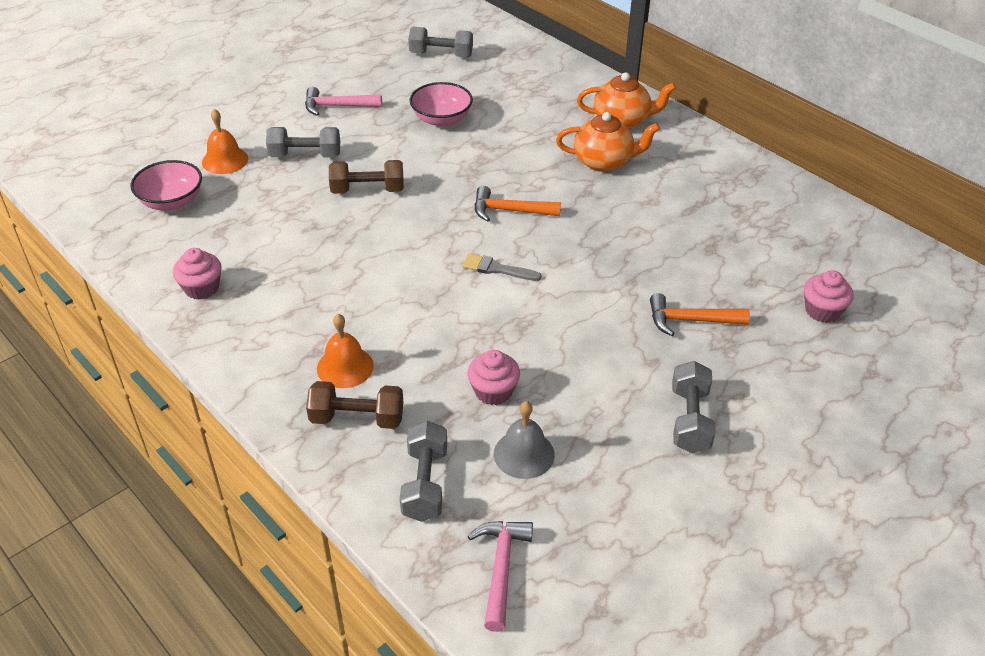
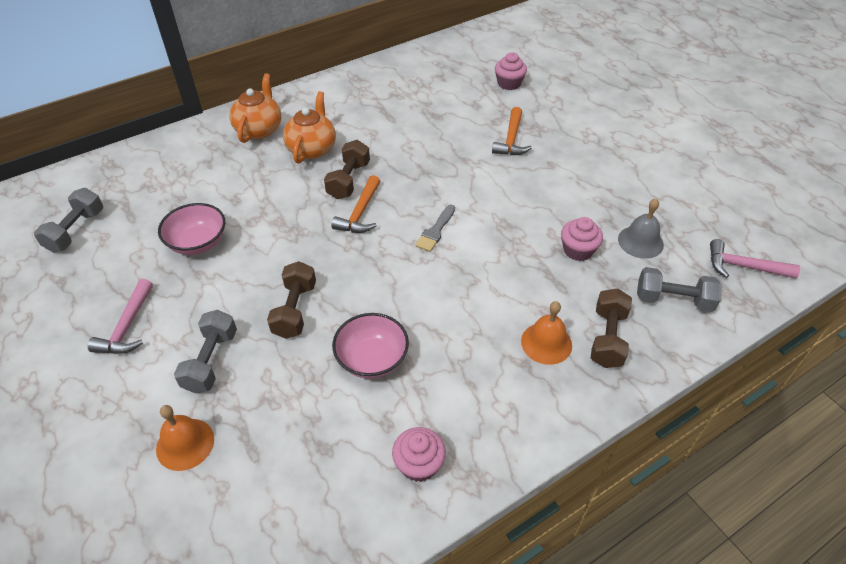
camera: 80 degrees left, 5 degrees up
pink bowl [131,160,202,211] -> pink bowl moved to [332,313,409,379]
grey dumbbell [672,361,715,453] -> none
none -> brown dumbbell [324,140,370,199]

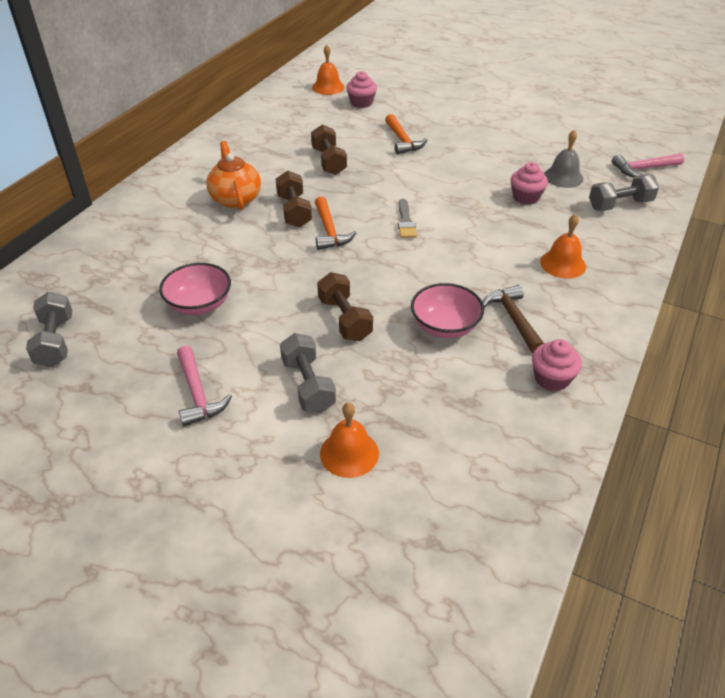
camera: 30 degrees left, 5 degrees down
orange teapot [229,73,281,143] -> none
brown dumbbell [591,288,632,368] -> brown dumbbell moved to [311,125,347,175]
none -> orange bell [312,45,345,95]
none -> brown hammer [483,285,544,353]

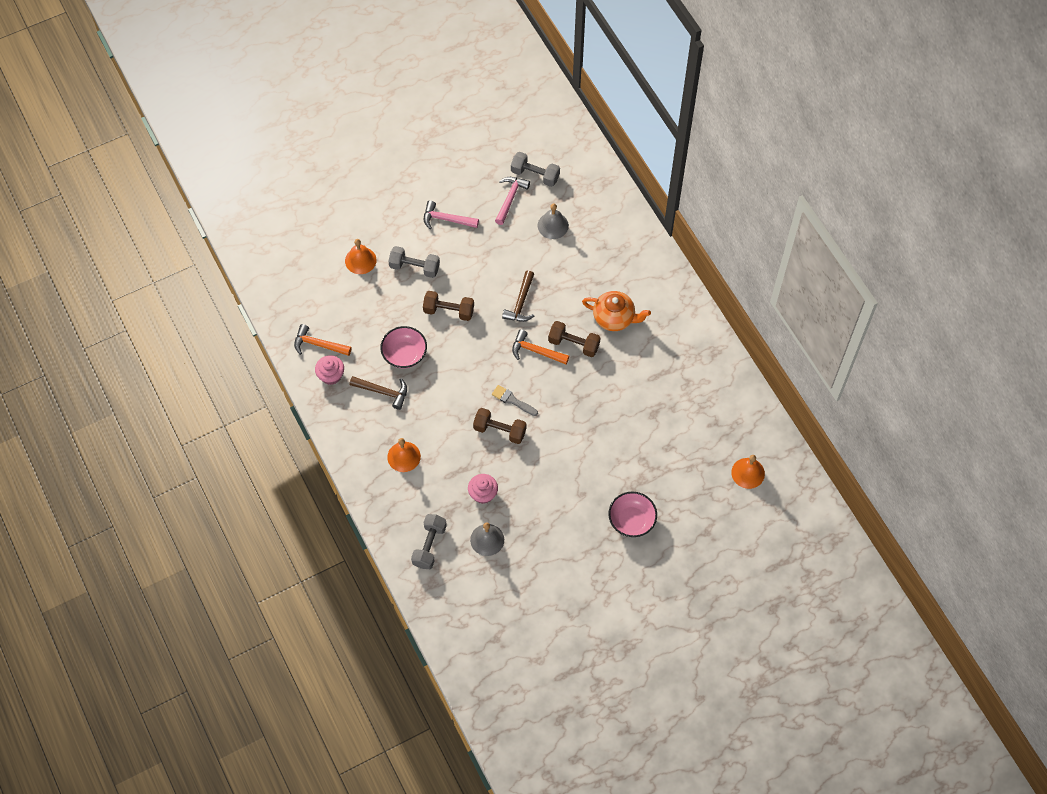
camera: 125 degrees right, 20 degrees up
pink bowl [159,263,231,315] -> pink bowl moved to [608,492,657,537]
brown dumbbell [311,125,347,175] -> brown dumbbell moved to [473,408,527,444]
pink cupcake [346,71,377,108] -> none
orange hammer [385,114,427,154] -> orange hammer moved to [294,324,352,356]
pink hammer [612,153,684,177] -> pink hammer moved to [495,177,530,225]
none -> brown hammer [502,270,534,322]
none -> grey bell [538,203,569,239]

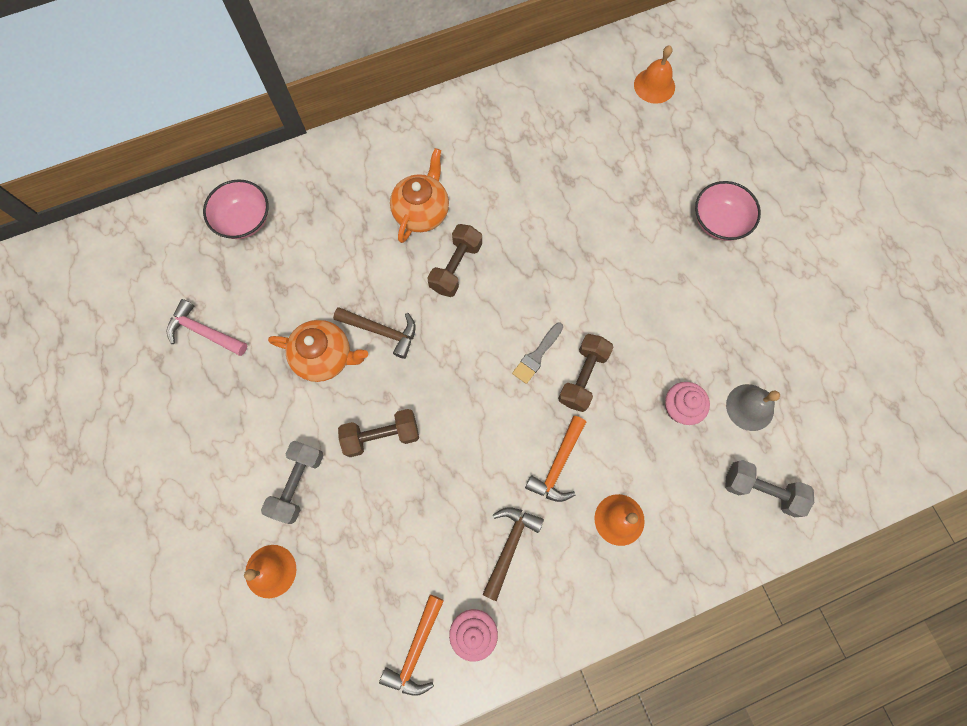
camera: 85 degrees left, 10 degrees up
pink bowl [380,326,427,368] -> pink bowl moved to [203,179,269,239]
brown dumbbell [423,291,474,321] -> brown dumbbell turned 60 degrees clockwise [338,409,419,457]
pink hammer [424,201,479,229] -> none
grey dumbbell [511,152,560,187] -> none
orange hammer [512,329,569,364] -> orange hammer moved to [525,416,586,502]
grey bell [538,203,569,239] -> none
none -> orange teapot [268,320,368,382]

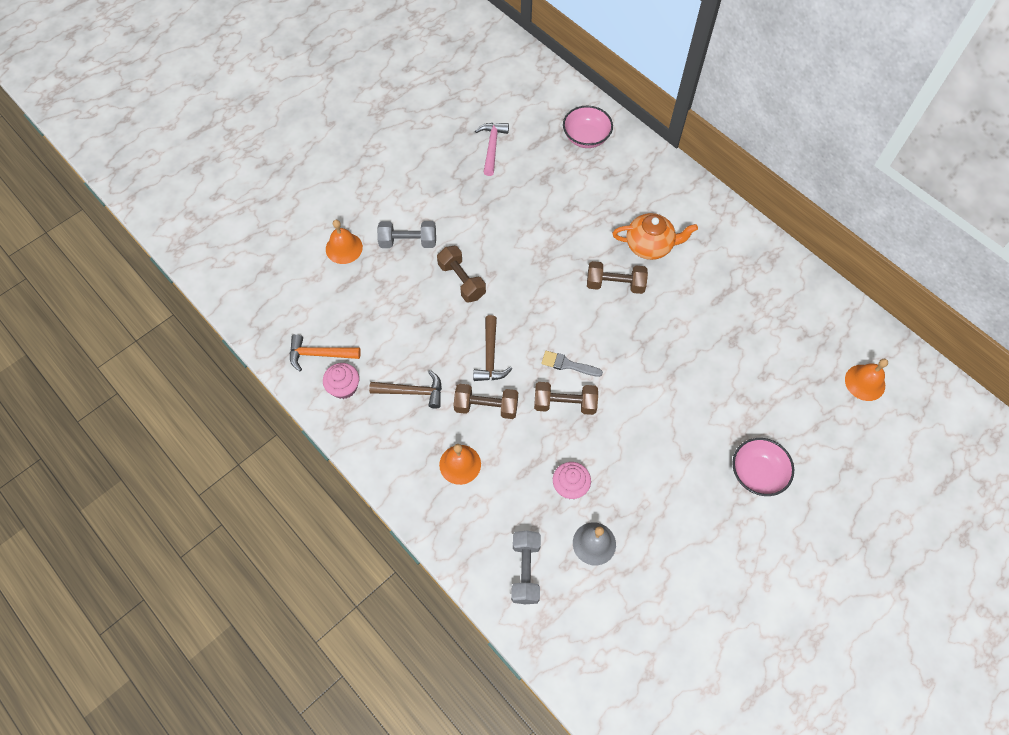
camera: 70 degrees right, 10 degrees down
orange teapot [268,320,368,382] -> none
brown hammer [333,307,415,359] -> brown hammer moved to [473,315,512,381]
orange hammer [525,416,586,502] -> brown dumbbell [454,384,518,419]

